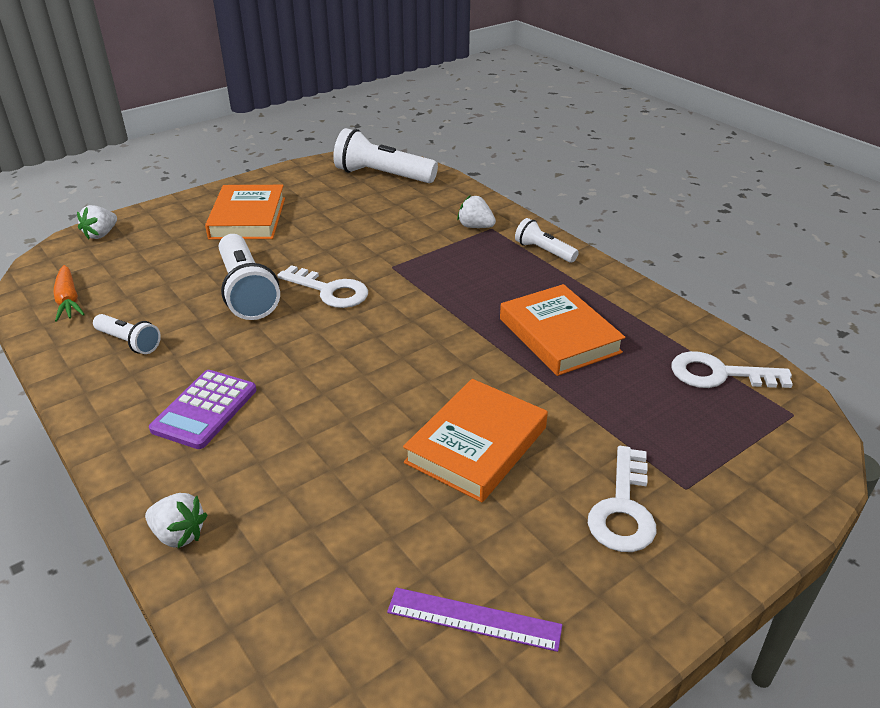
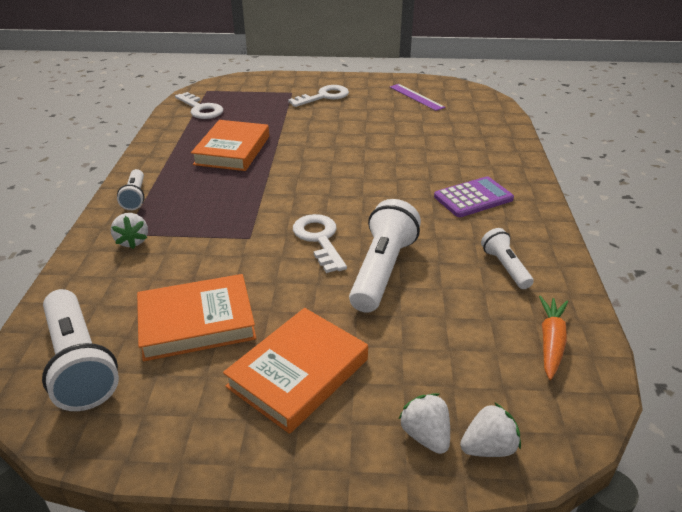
camera: 140 degrees left, 0 degrees up
white strawberry [145,493,207,548] -> white strawberry moved to [399,393,450,454]
orange book [403,379,548,502] -> orange book moved to [137,274,256,362]

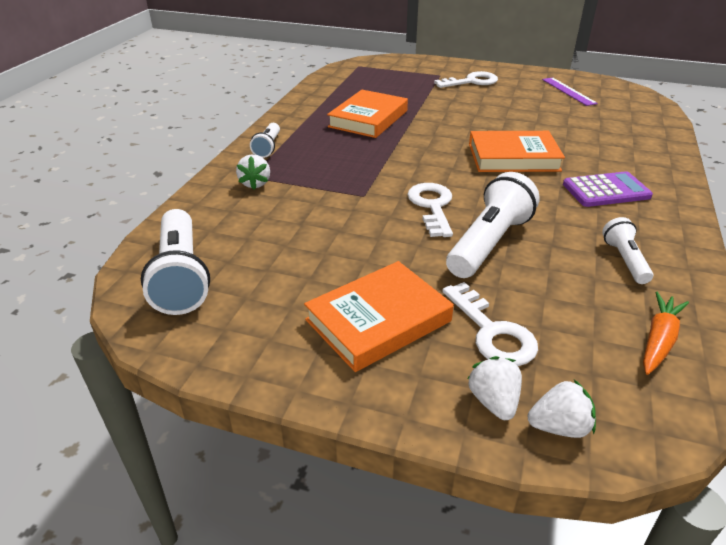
camera: 15 degrees right, 0 degrees up
orange book [137,274,256,362] -> orange book moved to [469,131,565,172]
white key [175,92,223,119] -> white key moved to [442,282,538,366]

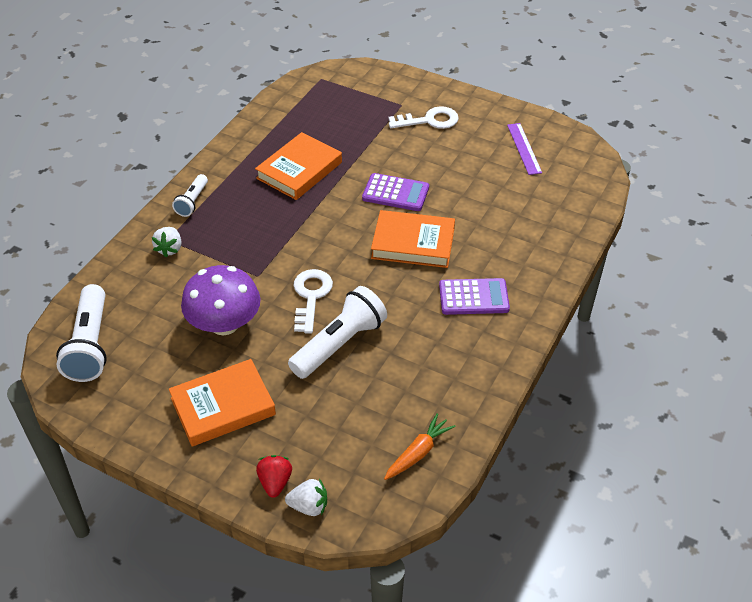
camera: 10 degrees right, 10 degrees up
white key [442,282,538,366] -> none
white strawberry [467,356,522,420] -> red strawberry [256,455,292,498]
white flashlight [602,217,653,284] -> none
none -> purple mushroom [181,265,261,335]
none -> purple calculator [362,173,429,211]

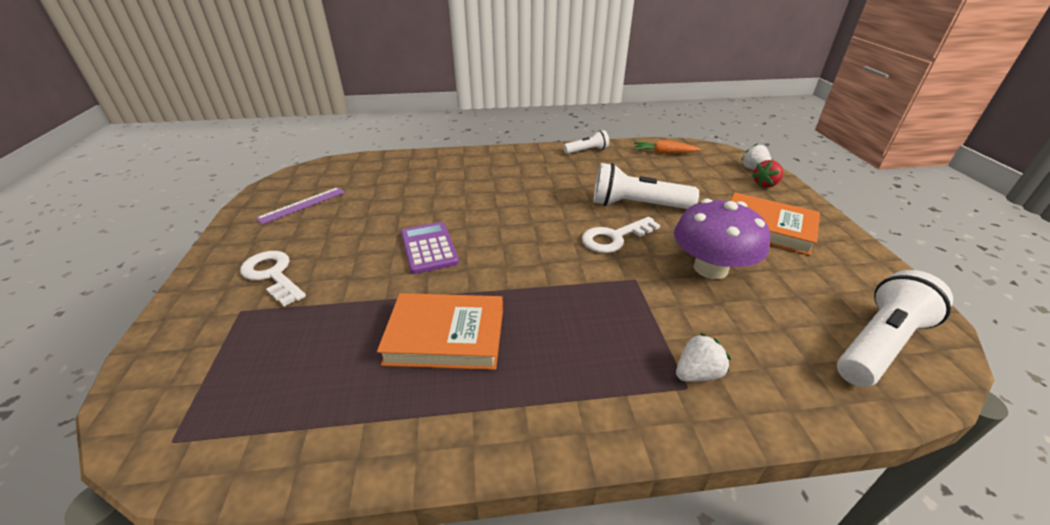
camera: 125 degrees left, 10 degrees down
white flashlight [172,174,208,217] -> white flashlight moved to [563,130,609,154]
orange book [371,210,455,268] -> none
purple calculator [439,278,510,315] -> none

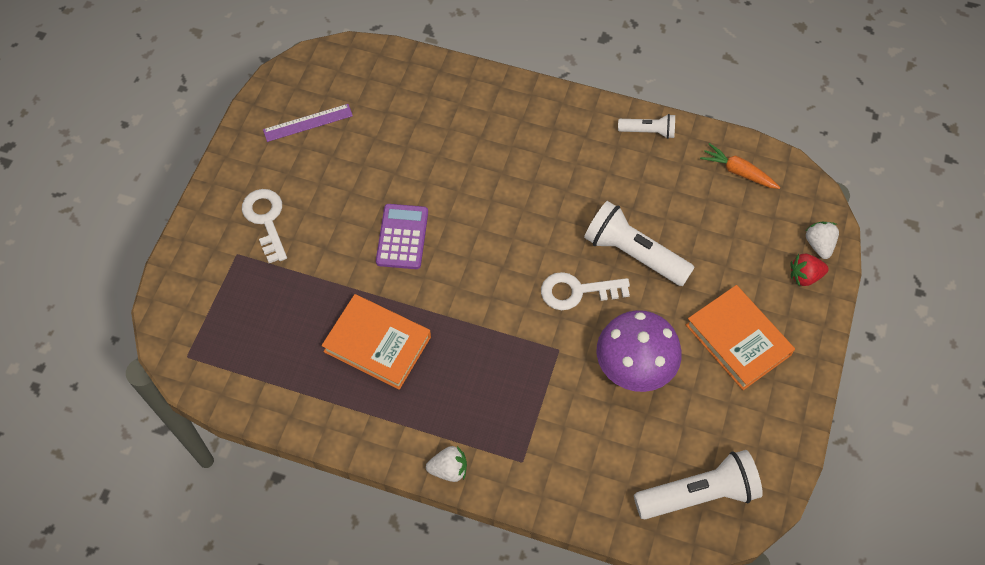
camera: 25 degrees right, 25 degrees up
white strawberry [676,333,731,382] -> white strawberry moved to [426,446,467,482]

